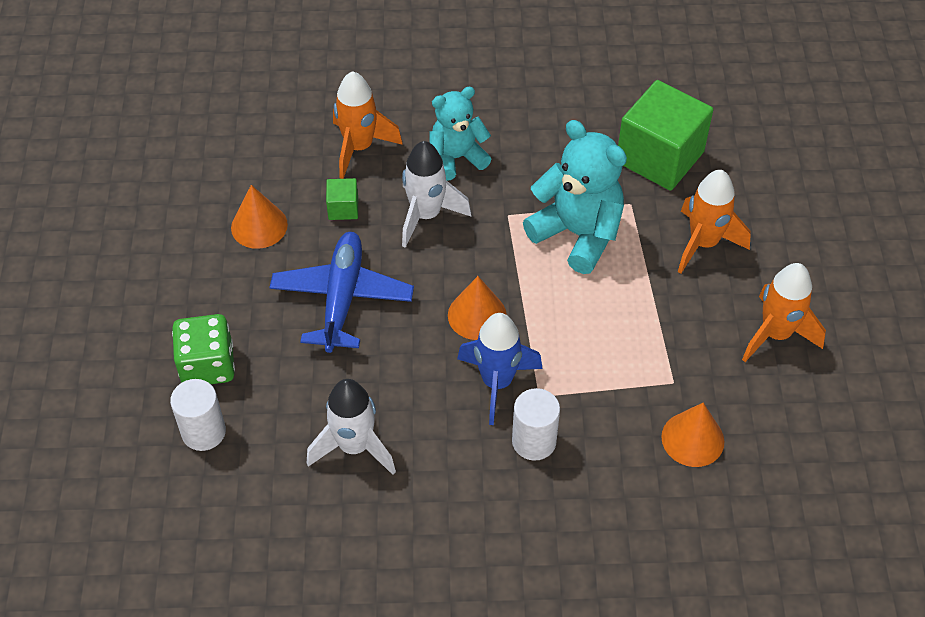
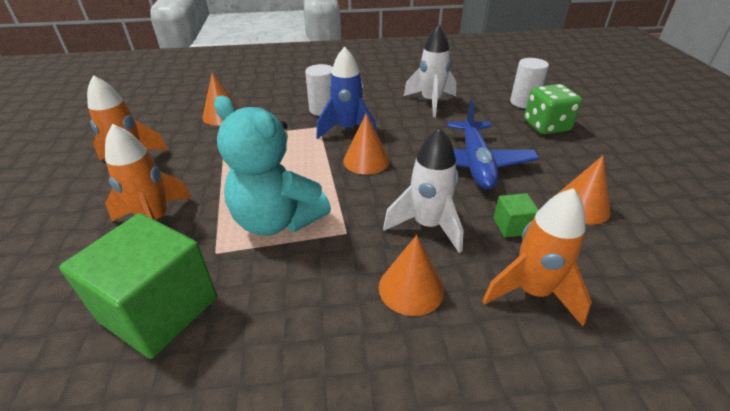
camera: 175 degrees right, 15 degrees down
turquoise teddy bear [429,87,491,181] -> orange cone [379,235,444,316]

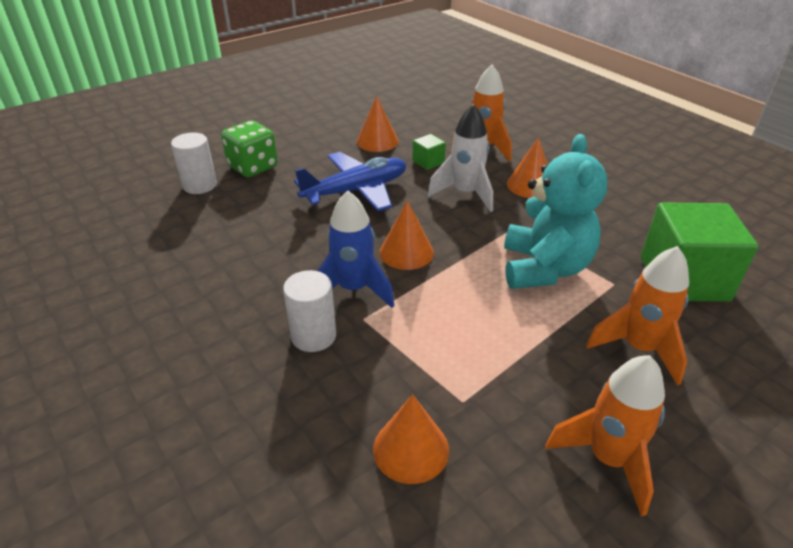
camera: 120 degrees left, 0 degrees up
white rocket [404,25,456,117] -> none

